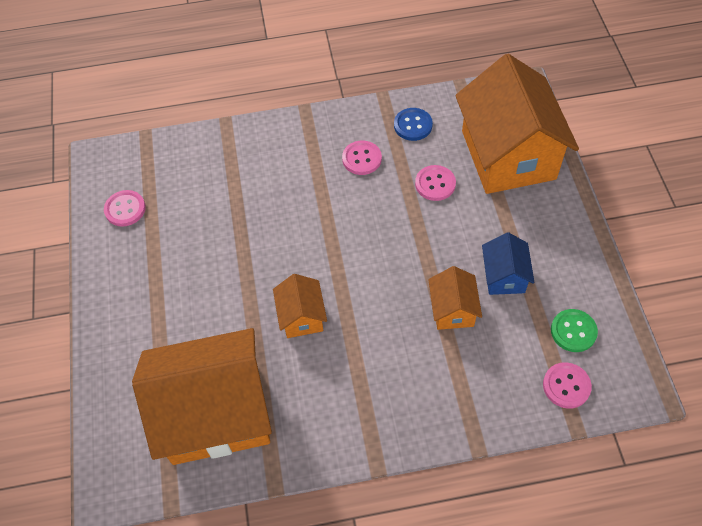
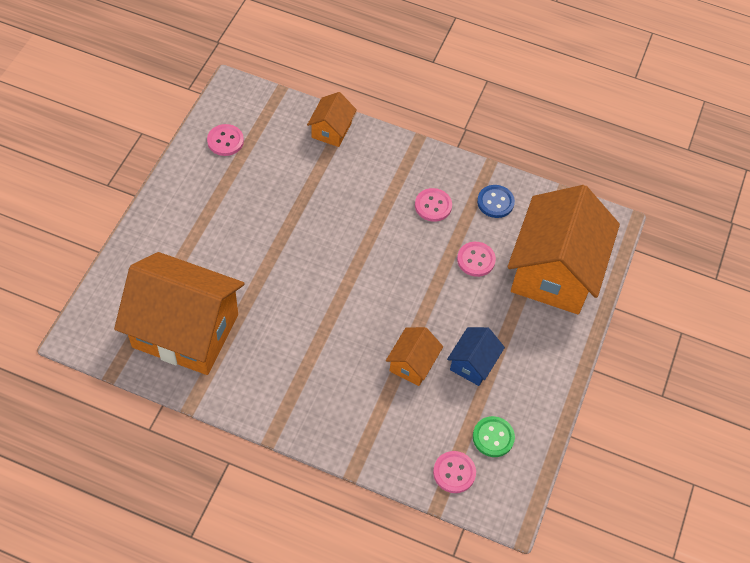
camera: 25 degrees right, 0 degrees up
orange house [273,274,327,338] -> orange house moved to [307,92,357,147]

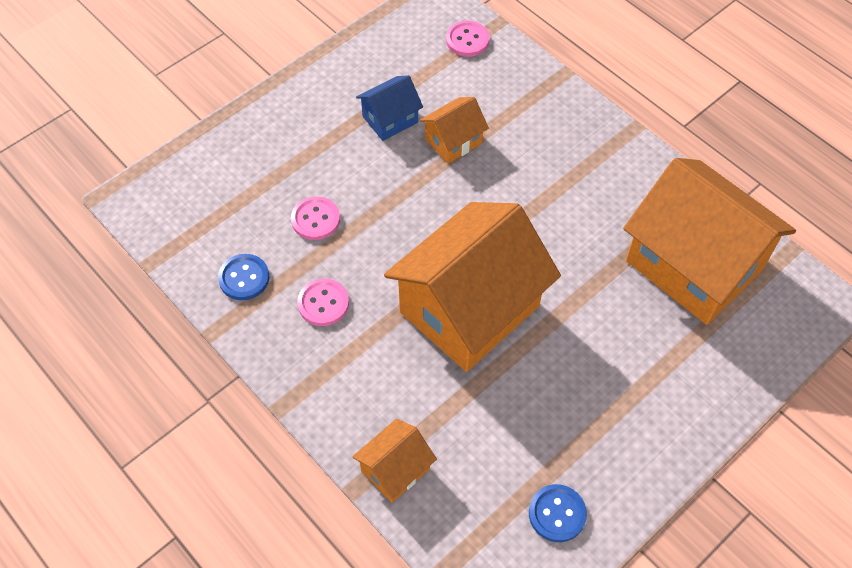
camera: 150 degrees left, 0 degrees up
pink button [207,124,244,156] -> blue button [529,484,587,542]
green button [473,416,515,457] -> none
orange house [507,185,620,314] -> orange house moved to [384,202,561,372]

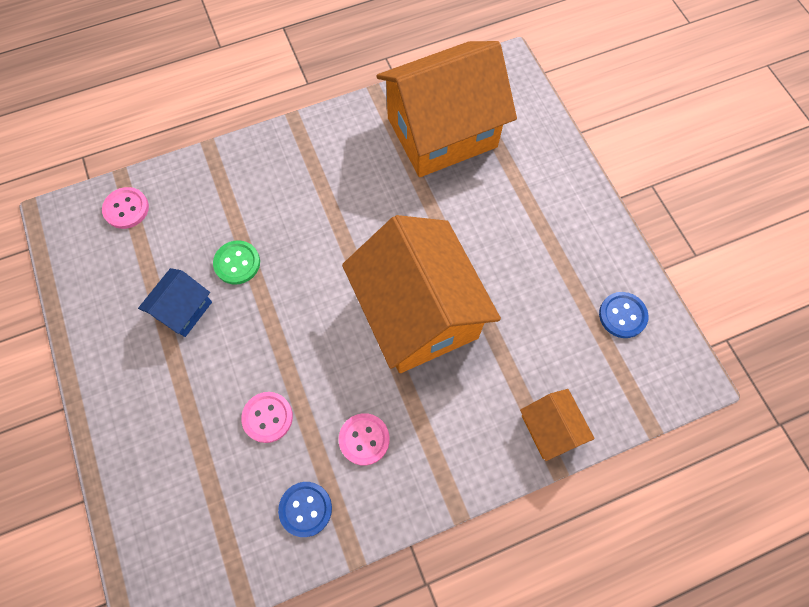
camera: 70 degrees left, 10 degrees up
blue house [356,75,423,141] -> blue house turned 45 degrees clockwise [138,268,212,337]
orange house [420,97,489,164] -> green button [213,240,260,285]

